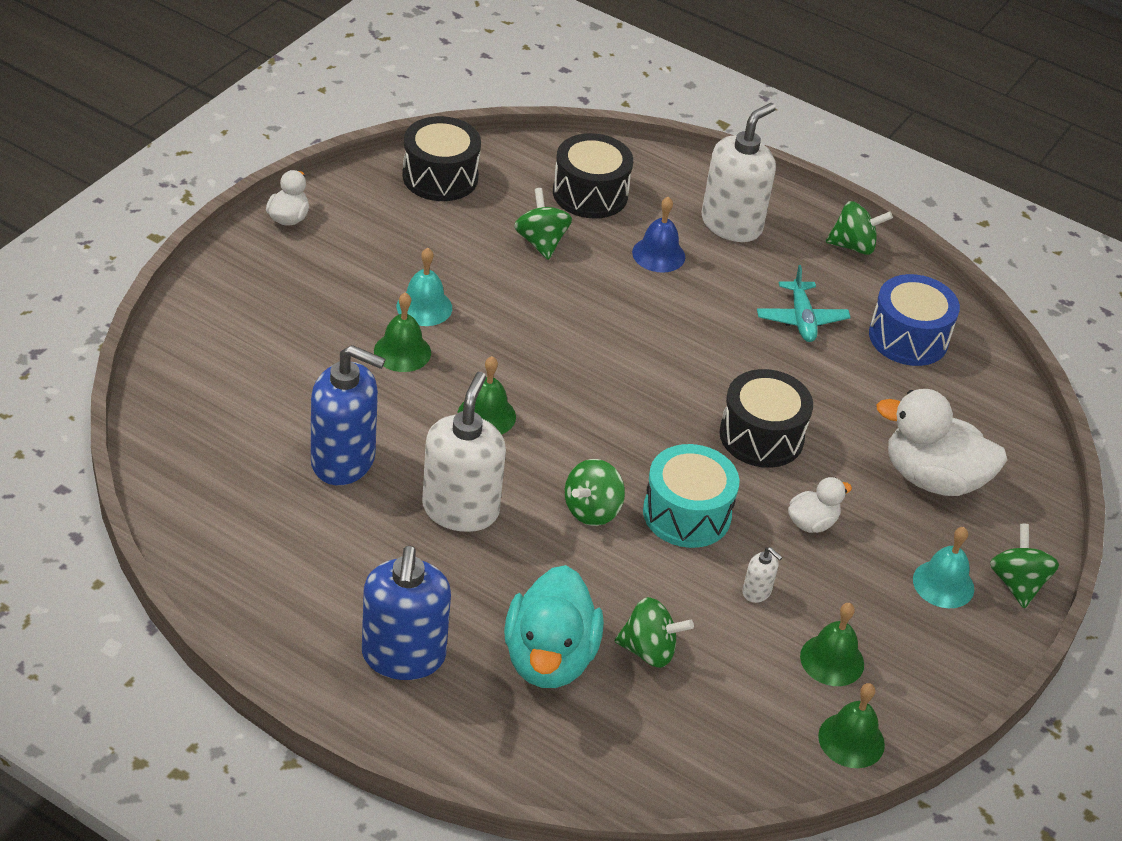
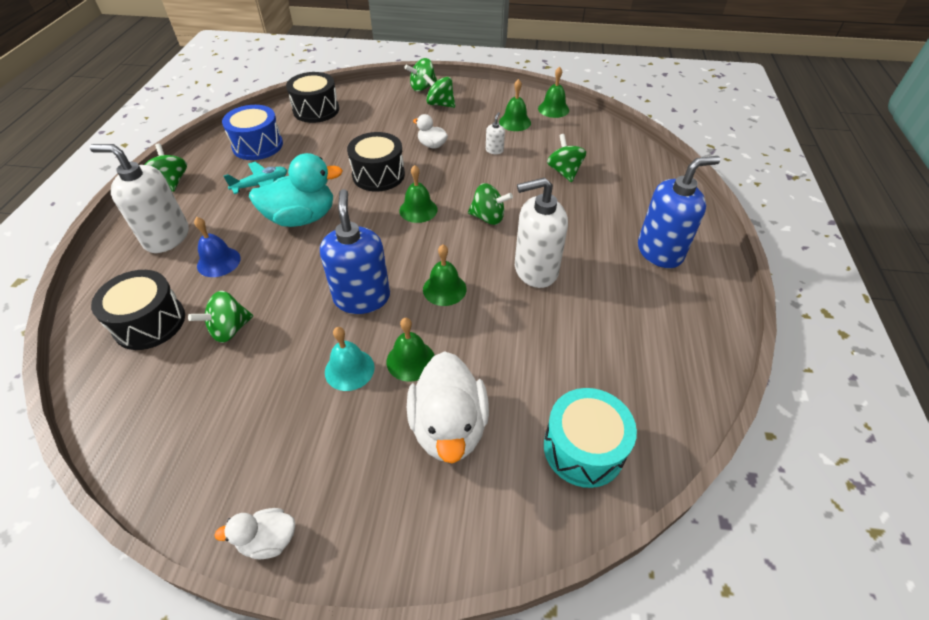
camera: 110 degrees left, 5 degrees up
blue soap dispenser [311,345,386,485] -> blue soap dispenser moved to [320,189,390,314]
black drum [402,116,481,201] -> black drum moved to [286,72,339,123]
turquoise duck [504,565,604,688] -> turquoise duck moved to [249,153,343,227]
turquoise drum [643,444,740,548] -> turquoise drum moved to [544,388,637,488]
white duck [876,389,1007,496] -> white duck moved to [407,351,489,463]
turquoise bell [913,527,974,608] -> green spinning top [423,74,455,108]
none -> green bell [399,165,438,223]

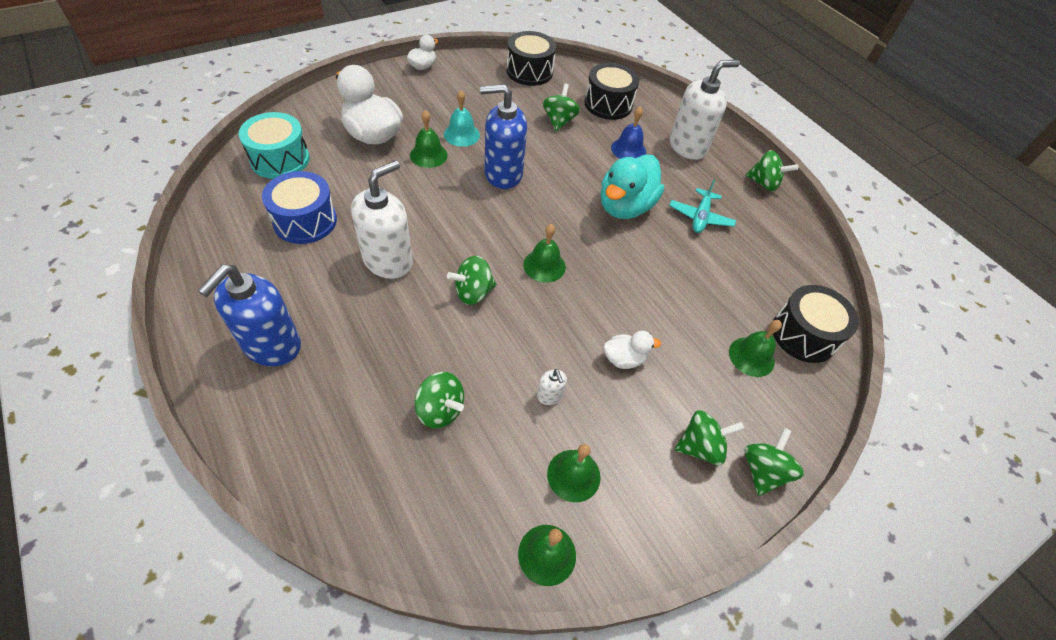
camera: 135 degrees right, 5 degrees up
blue drum [222,105,283,160] -> blue drum moved to [262,171,337,244]
blue soap dispenser [320,189,390,314] -> blue soap dispenser turned 135 degrees clockwise [480,84,527,189]
black drum [347,132,405,192] -> black drum moved to [507,31,556,86]
green bell [423,245,467,306] -> green bell moved to [729,320,782,377]

